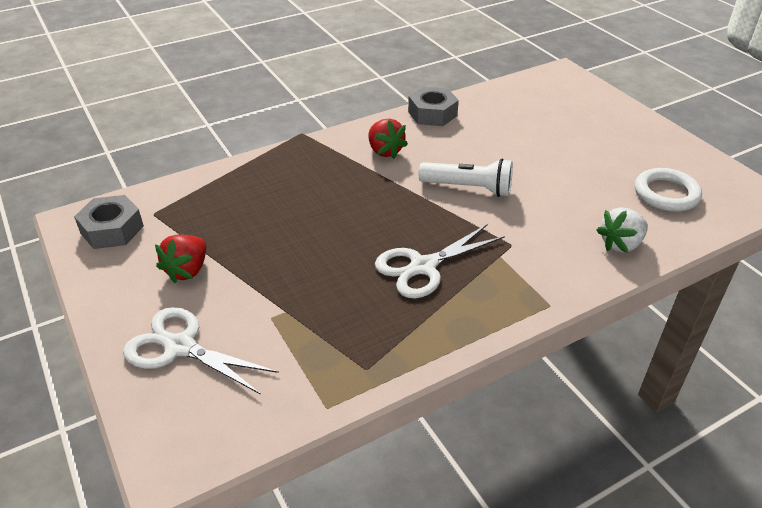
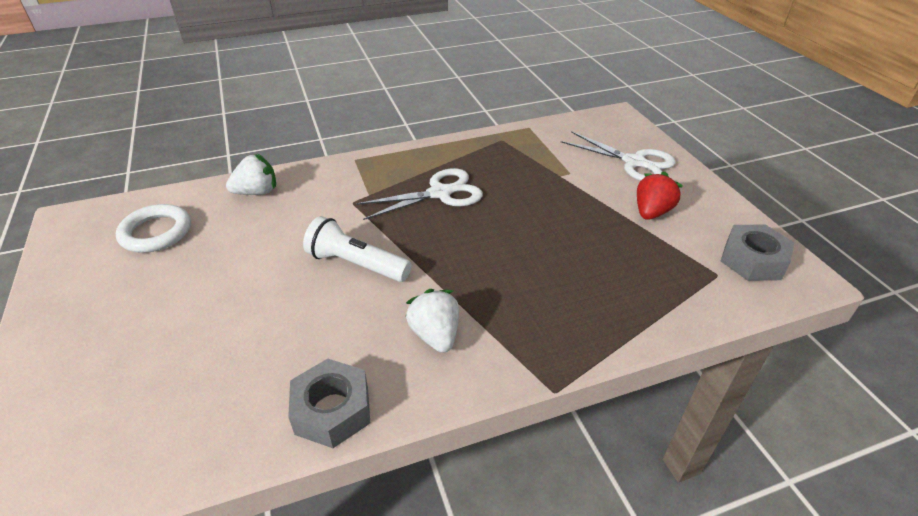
camera: 170 degrees left, 0 degrees up
red strawberry [369,119,408,159] -> white strawberry [405,289,459,353]

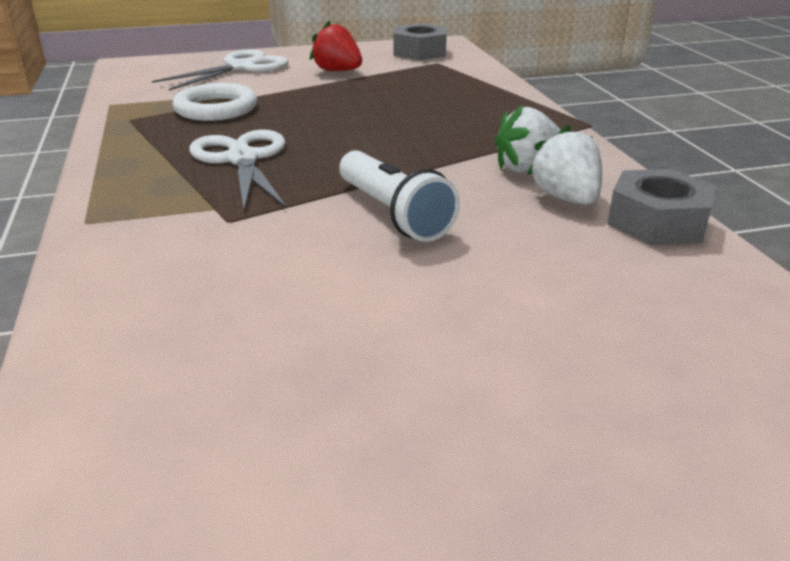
camera: 85 degrees left, 10 degrees down
white ring [116,204,191,253] -> white ring moved to [173,83,257,121]
white strawberry [226,154,276,195] -> white strawberry moved to [527,125,602,205]
white flashlight [303,216,411,282] -> white flashlight turned 60 degrees counterclockwise [340,150,460,242]

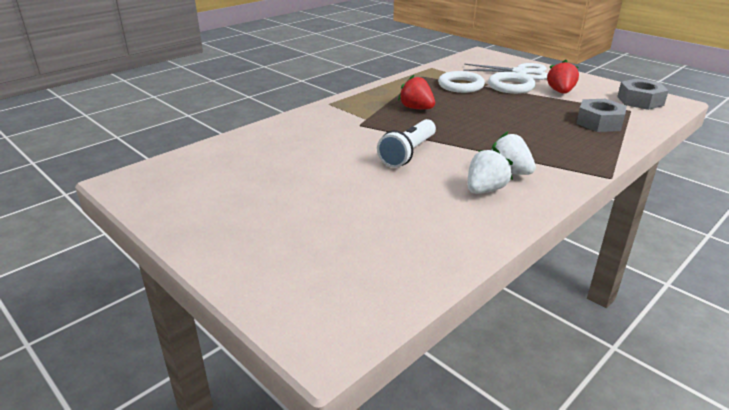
camera: 60 degrees right, 0 degrees up
white scissors [189,129,287,210] -> red strawberry [398,75,435,109]
grey nut [608,169,716,245] -> grey nut moved to [576,99,627,132]
none -> white ring [488,72,535,94]

